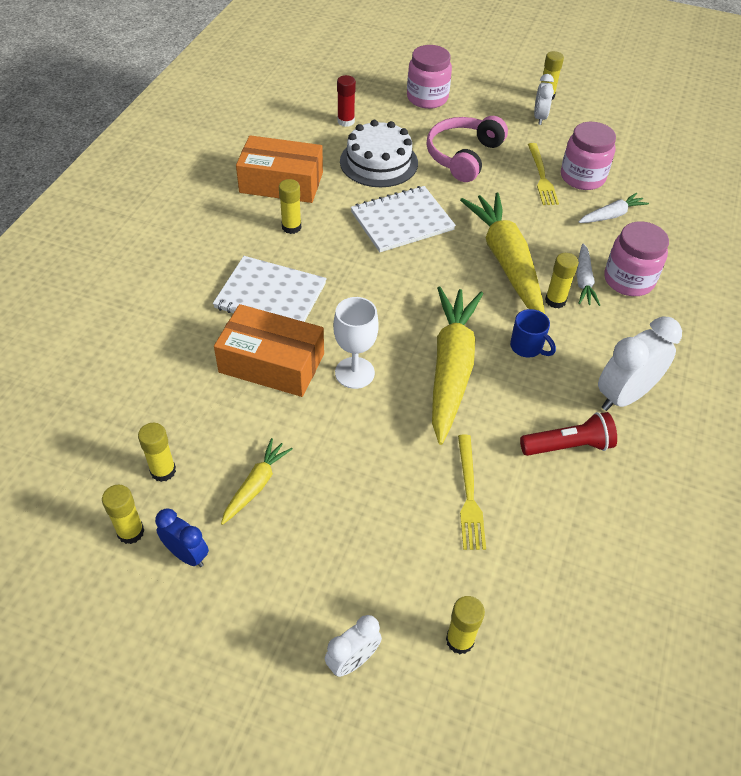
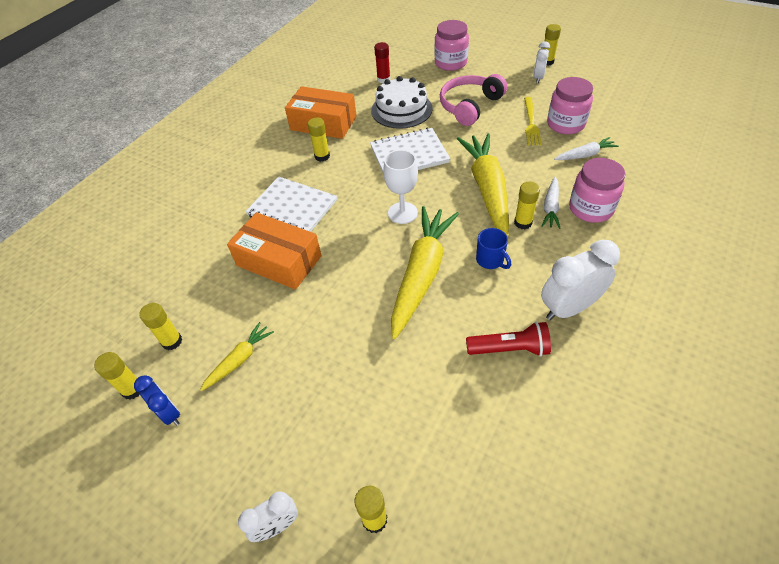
camera: 15 degrees right, 0 degrees up
white goblet [333,297,379,389] -> white goblet moved to [383,150,418,224]
yellow fork [458,435,486,550] -> none

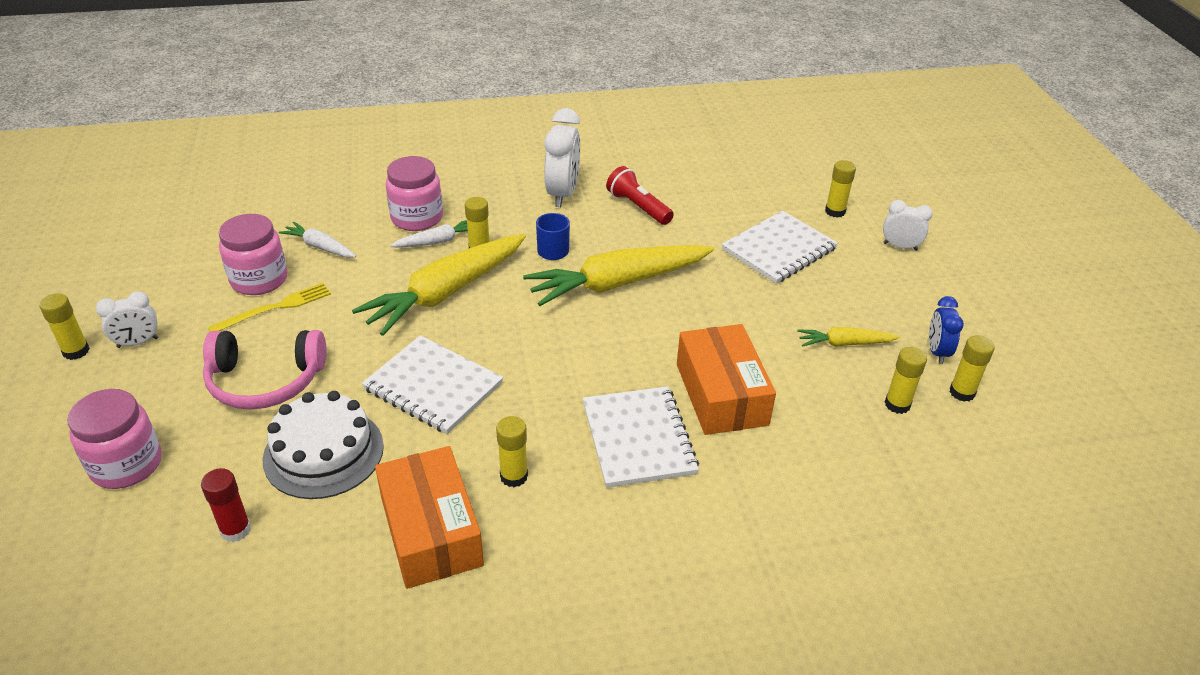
camera: 135 degrees left, 10 degrees down
white goblet [383,150,418,224] -> none
white clock [541,240,620,320] -> white clock turned 105 degrees counterclockwise [544,108,580,207]
none -> white notebook [722,211,838,284]

